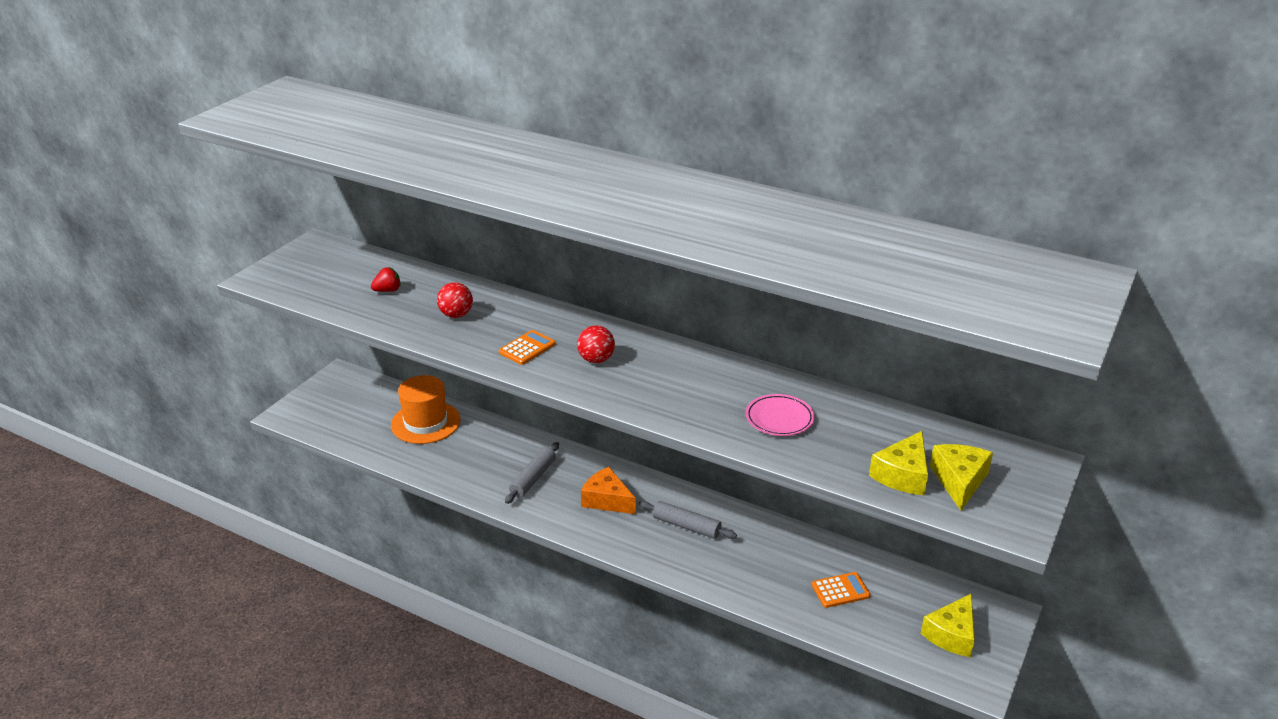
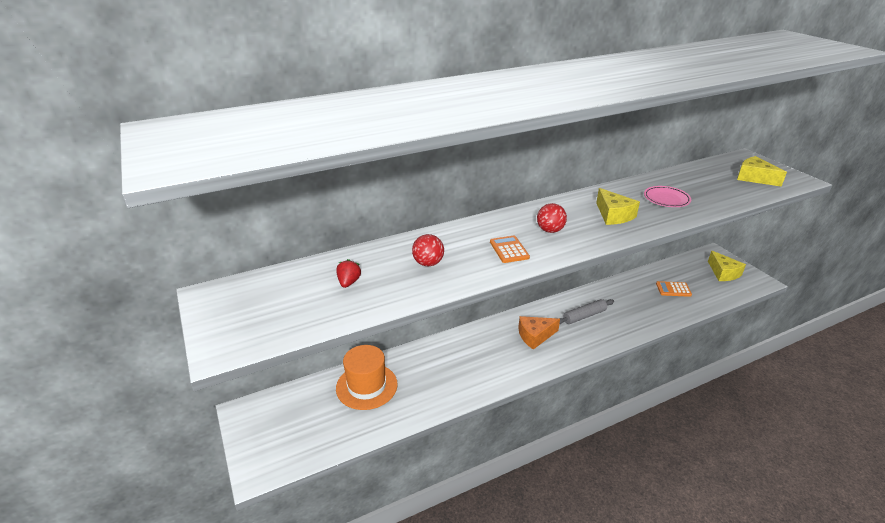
camera: 55 degrees left, 0 degrees up
grey rolling pin [505,442,559,504] -> none
orange calculator [811,572,871,608] -> orange calculator turned 105 degrees counterclockwise [656,281,692,297]
yellow cheese [869,431,928,495] -> yellow cheese moved to [596,188,640,225]

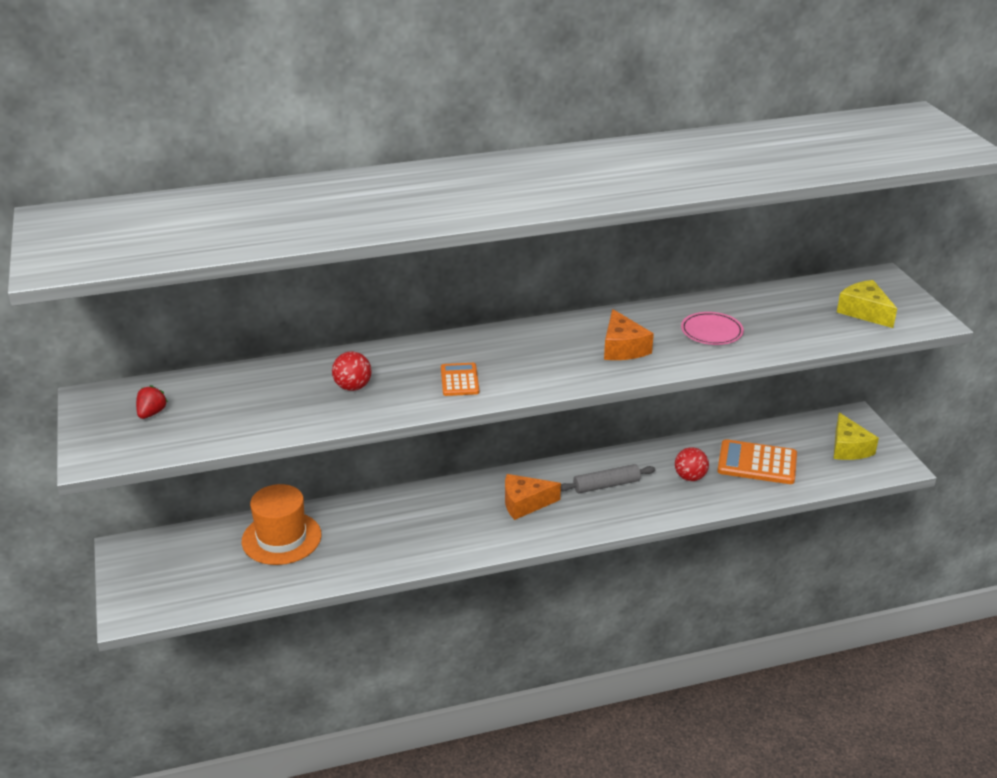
camera: 10 degrees right, 0 degrees up
red strawberry [336,259,361,288] -> red strawberry moved to [136,385,168,419]
red ball [537,203,567,233] -> red ball moved to [675,447,709,481]
yellow cheese [596,188,640,225] -> orange cheese [604,309,654,360]
orange calculator [656,281,692,297] -> orange calculator [717,439,797,484], size x1.69

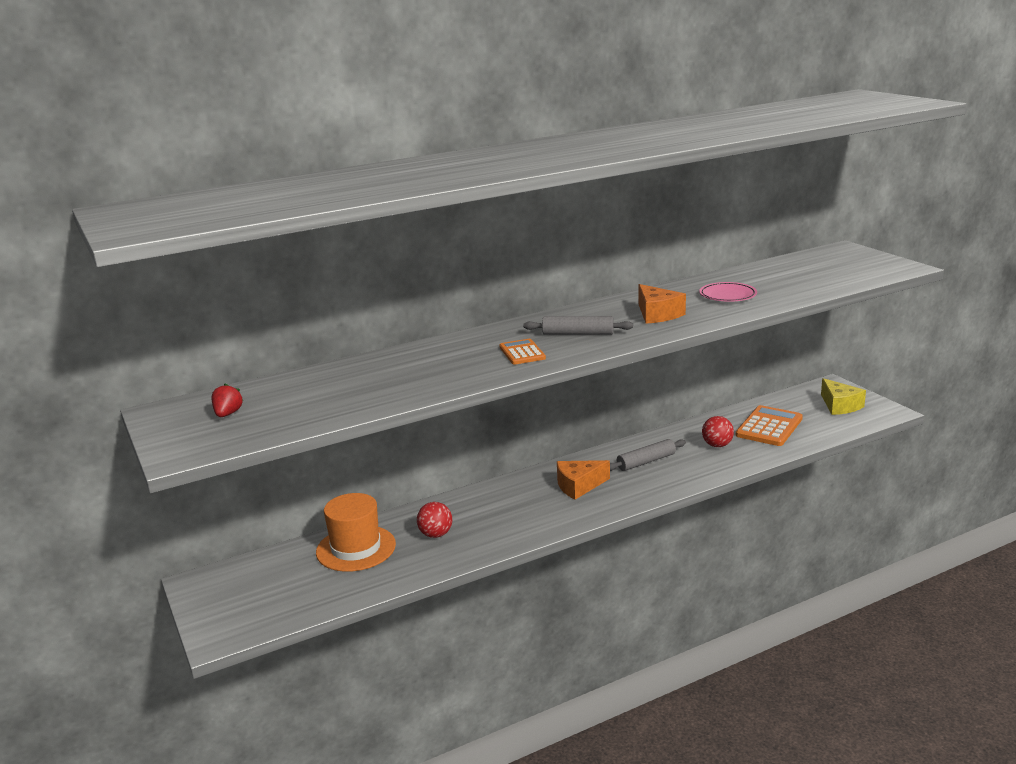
camera: 10 degrees left, 10 degrees down
red ball [332,351,372,391] -> red ball moved to [417,502,452,538]
orange calculator [717,439,797,484] -> orange calculator turned 120 degrees clockwise [736,405,803,446]
yellow cheese [837,280,897,328] -> none
none -> grey rolling pin [523,316,633,335]

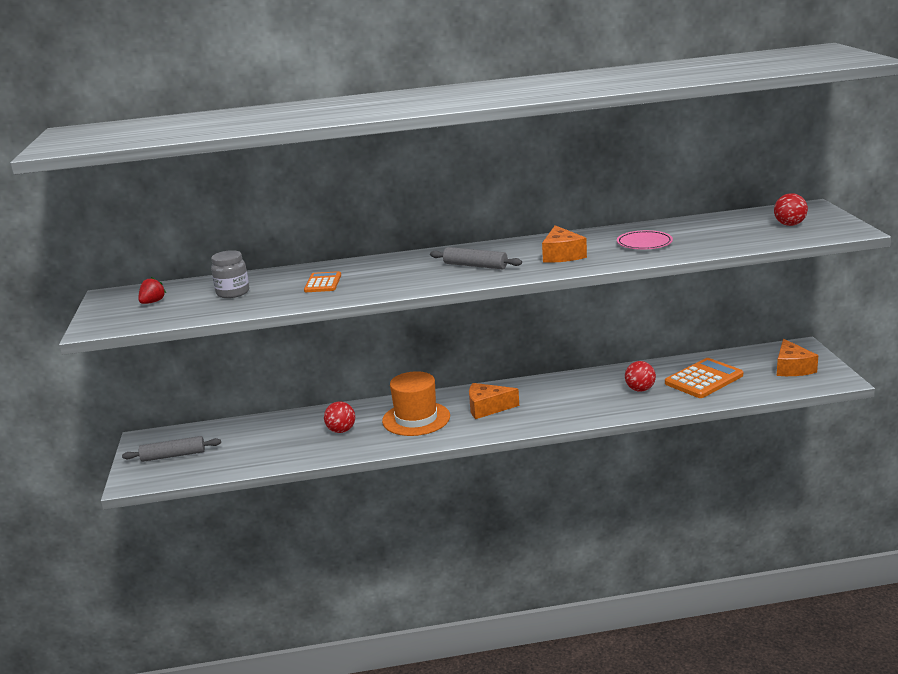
camera: 20 degrees right, 0 degrees up
orange hat [316,493,396,572] -> orange hat moved to [382,371,450,436]
orange calculator [499,339,546,365] -> orange calculator moved to [304,271,341,292]
grey rolling pin [610,439,686,471] -> grey rolling pin moved to [122,436,221,462]
yellow cheese [821,378,866,415] -> orange cheese [777,339,818,376]
none -> grey jar [211,250,249,298]
none -> red ball [774,193,808,226]

